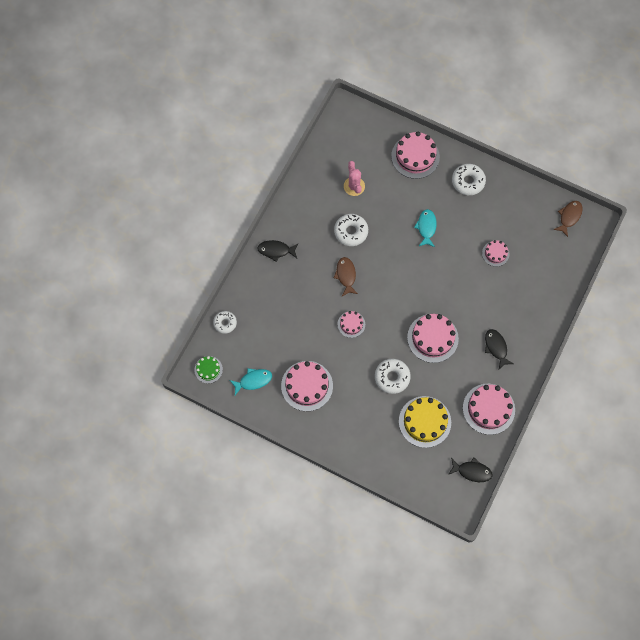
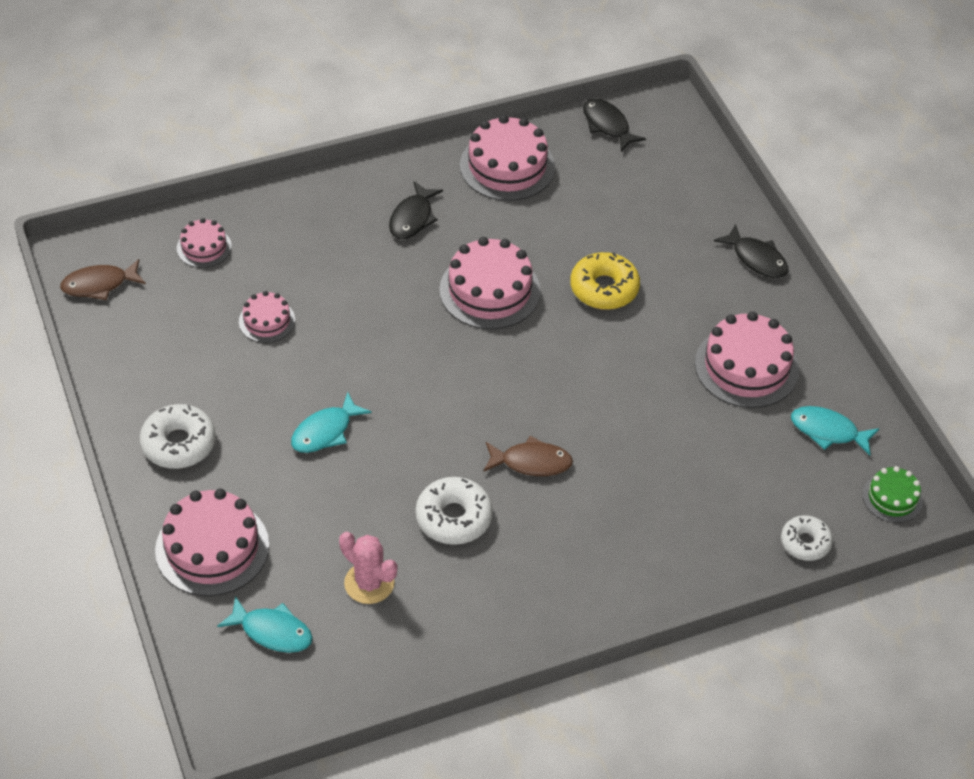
camera: 140 degrees left, 20 degrees down
black fish [257,240,298,262] -> black fish moved to [714,224,788,278]
brown fish [334,257,358,296] -> brown fish turned 120 degrees counterclockwise [483,436,573,476]
pink cake [337,311,365,338] -> pink cake moved to [177,218,232,268]
pink cactus [344,161,365,196] -> pink cactus turned 75 degrees counterclockwise [339,532,397,604]
white donut [375,359,411,394] -> yellow donut [570,252,640,310]
yellow cake [399,396,451,448] -> none
none -> turquoise fish [217,596,313,653]

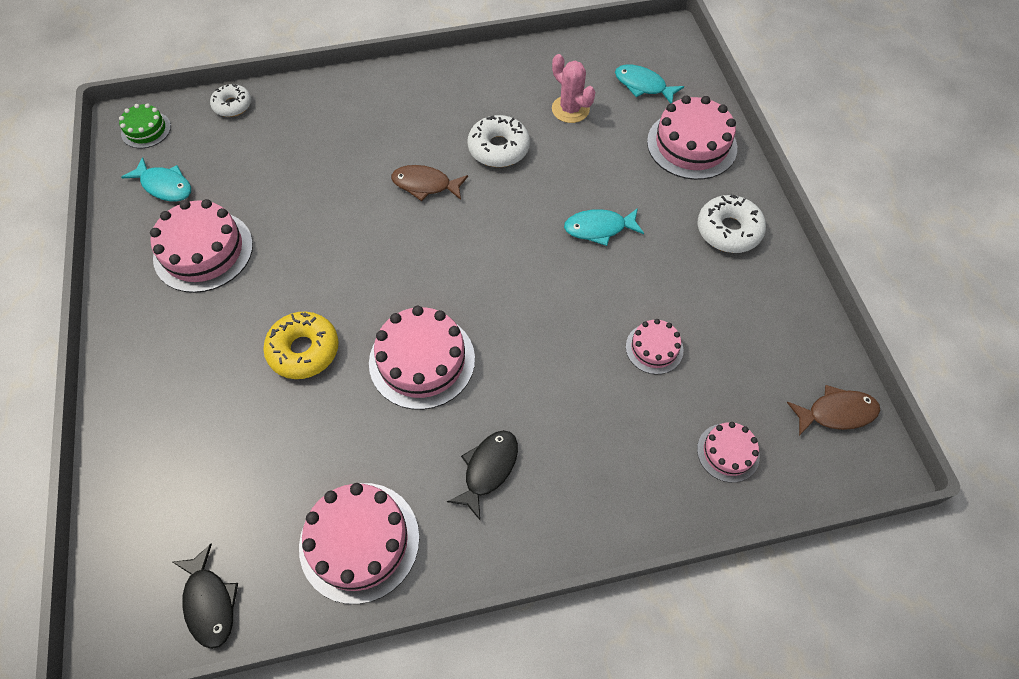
camera: 170 degrees left, 10 degrees up
turquoise fish [291,392,371,453] -> turquoise fish turned 150 degrees counterclockwise [564,208,644,246]
black fish [714,224,788,278] -> none

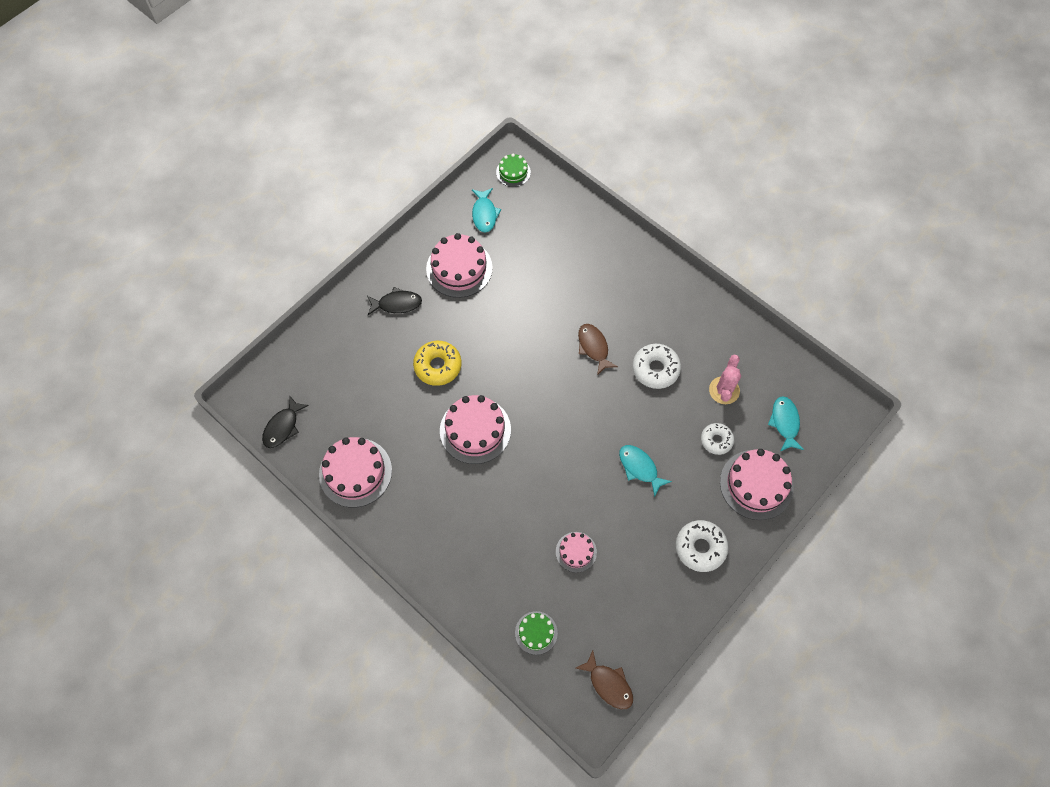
camera: 55 degrees right, 5 degrees up
white donut [210,84,251,117] -> white donut moved to [701,423,734,455]
black fish [447,430,518,520] -> black fish moved to [367,287,422,315]
pink cake [697,422,760,483] -> green cake [515,611,558,655]

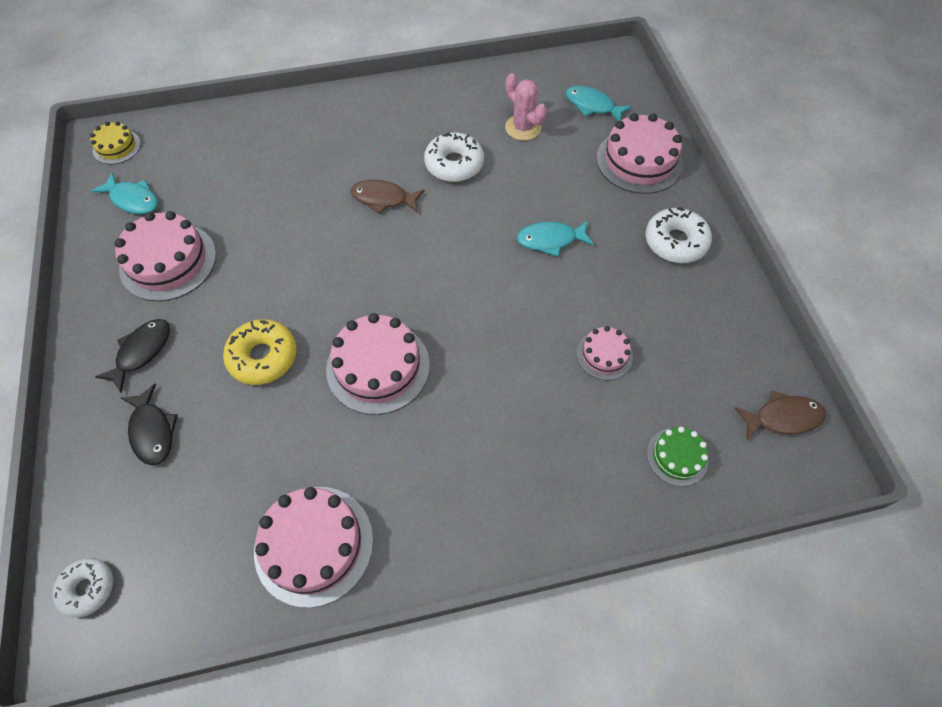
camera: 55 degrees left, 5 degrees down
black fish [262,395,309,448] -> black fish moved to [121,384,178,465]
green cake [496,154,531,187] -> yellow cake [90,121,141,164]
white donut [701,423,734,455] -> white donut moved to [52,558,113,618]

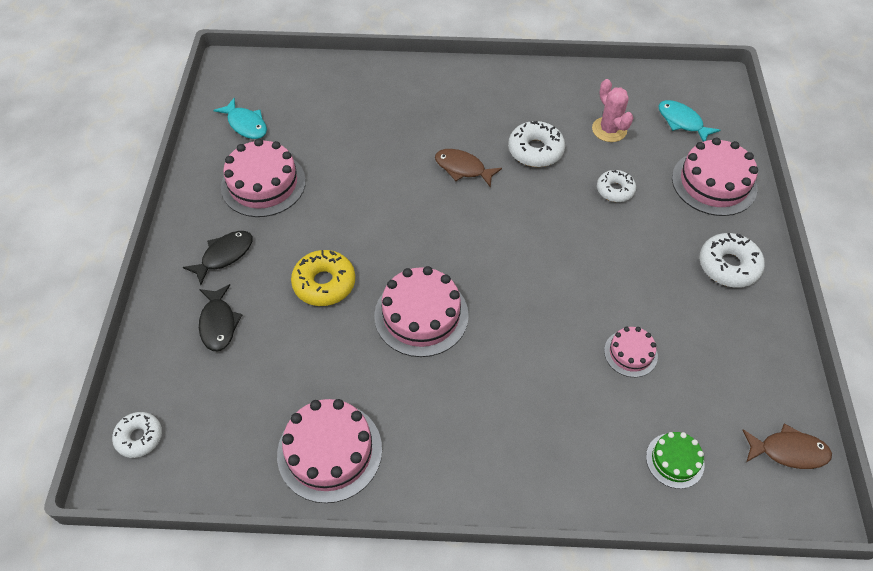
camera: 15 degrees right, 5 degrees down
yellow cake [90,121,141,164] -> none
turquoise fish [517,220,594,256] -> none
none -> white donut [597,170,636,202]

